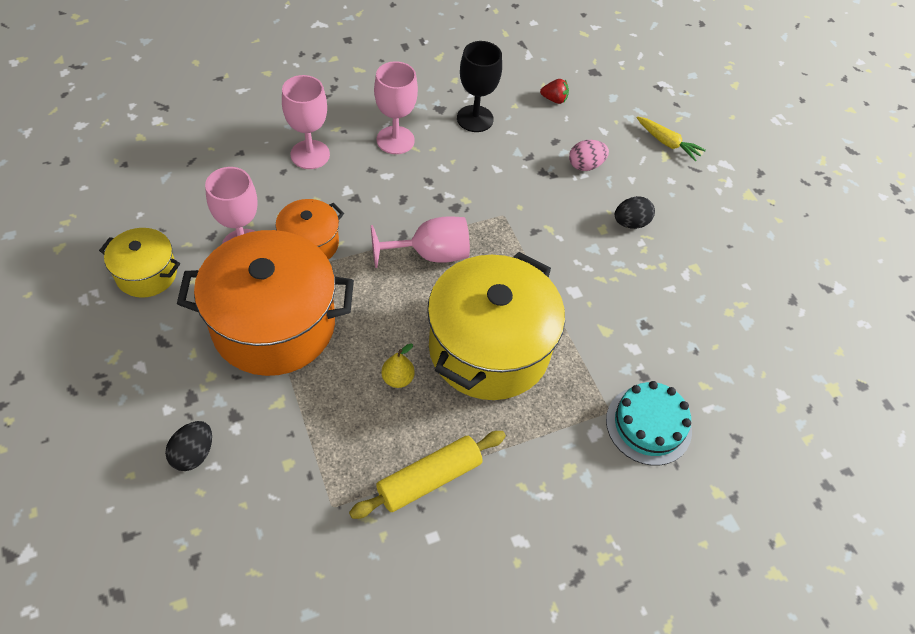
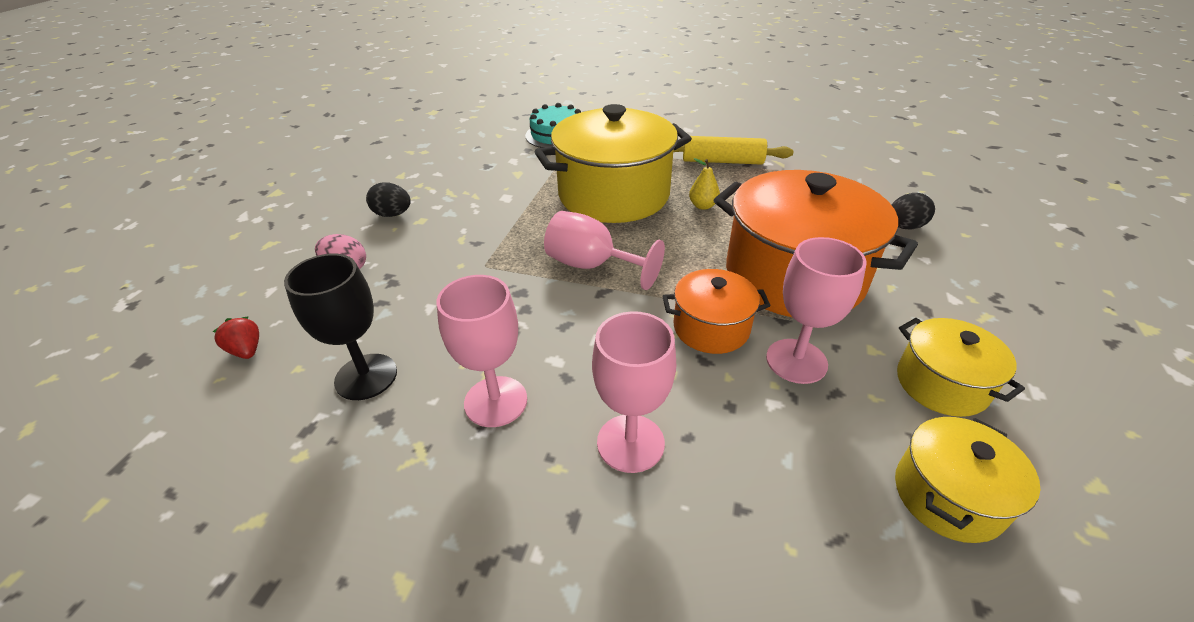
camera: 135 degrees left, 15 degrees down
yellow carrot [637,117,706,161] -> none
none -> yellow pot [895,417,1040,543]

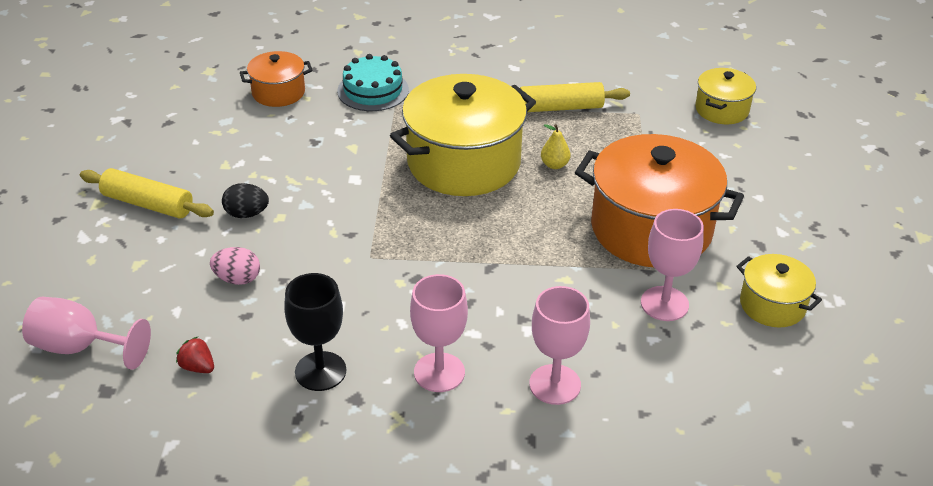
camera: 15 degrees left, 0 degrees up
pink goblet [544,211,665,290] -> pink goblet moved to [22,297,151,370]
orange pot [662,269,771,354] -> orange pot moved to [240,51,313,107]
black egg [891,193,935,230] -> none
yellow pot [895,417,1040,543] -> yellow pot moved to [695,68,756,124]
none -> yellow rolling pin [80,168,214,218]

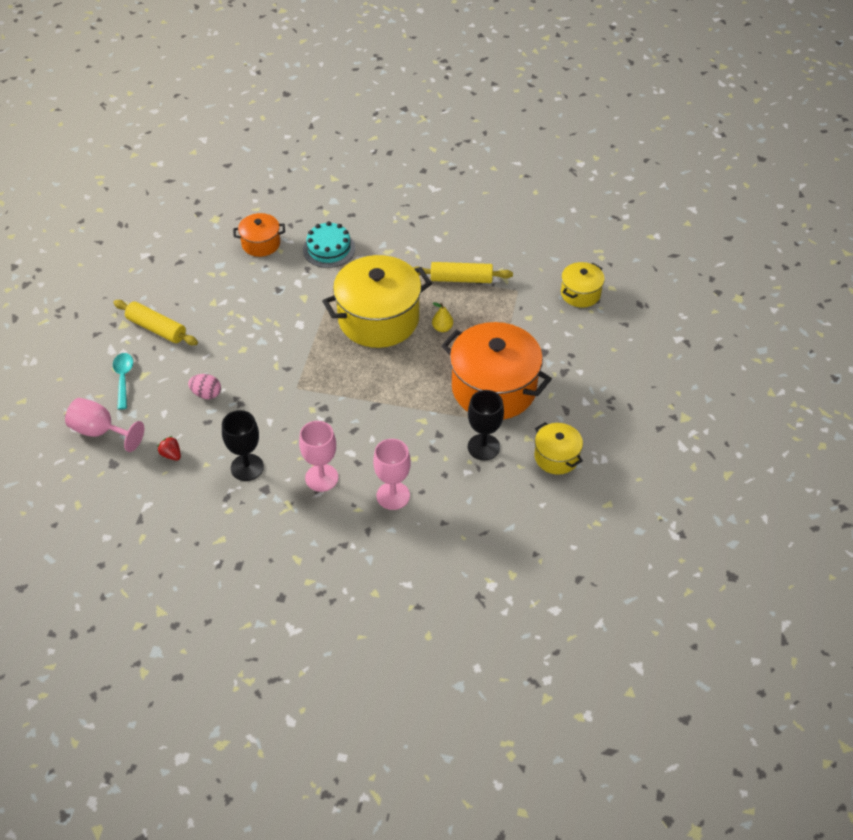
camera: 10 degrees right, 10 degrees up
black egg [222,183,269,218] -> none
pink goblet [641,209,704,321] -> black goblet [468,390,504,460]
none -> turquoise spoon [113,353,133,410]

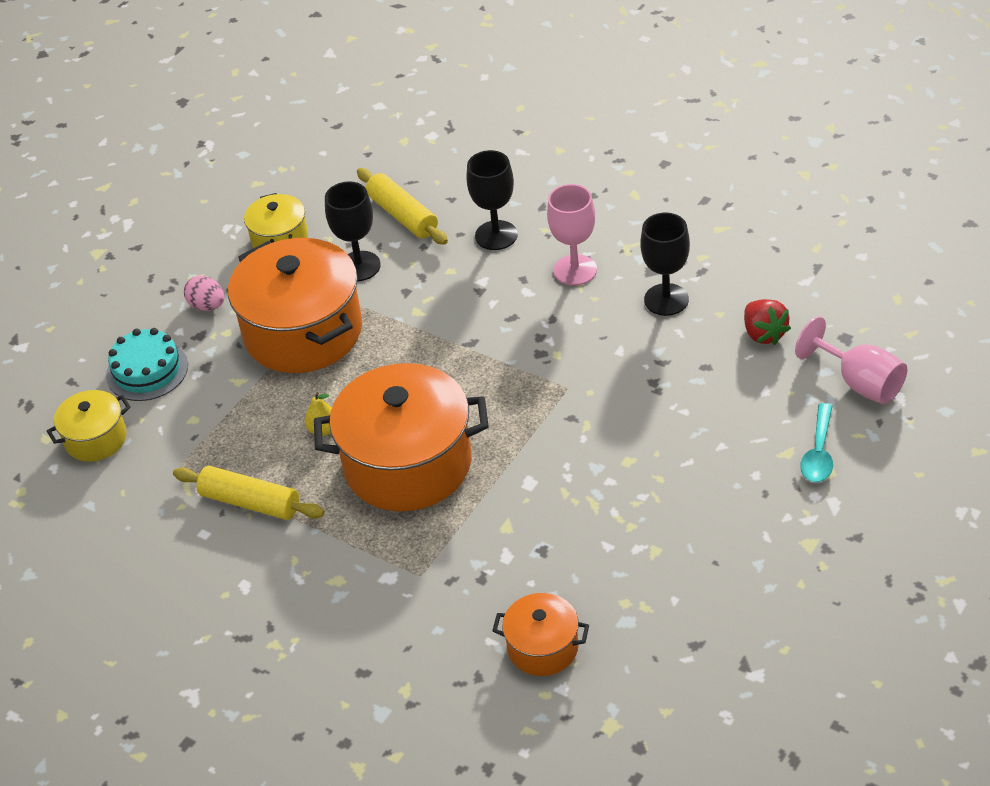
camera: 155 degrees left, 5 degrees down
yellow rolling pin [113,300,198,345] -> yellow rolling pin moved to [357,168,448,245]
red strawberry [157,436,181,461] -> red strawberry [744,299,791,345], size x1.50
pink egg [188,374,221,399] -> pink egg moved to [184,276,225,311]
turquoise cake [303,221,355,268] -> turquoise cake moved to [106,328,188,401]
yellow pot [322,255,432,348] -> orange pot [314,363,489,511]
pink goblet [373,439,411,510] -> black goblet [466,150,518,250]

